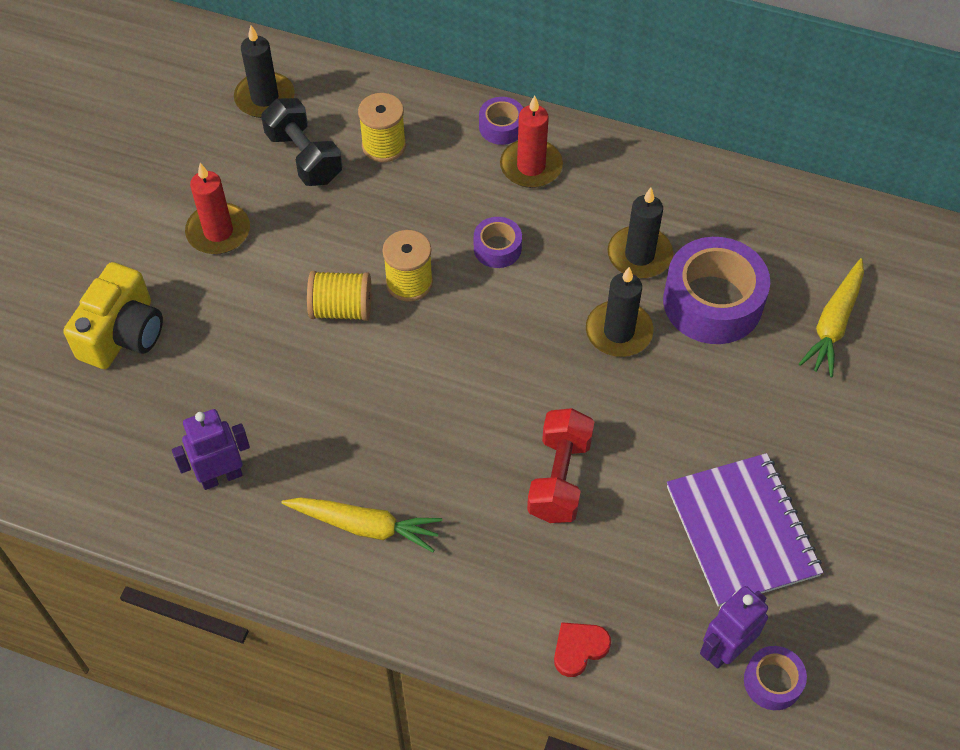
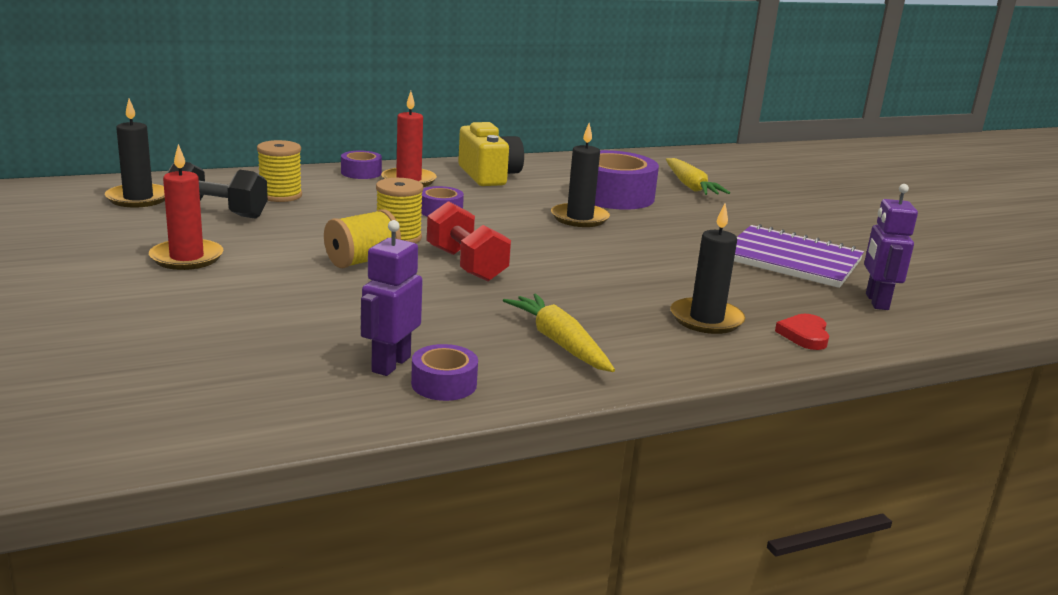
camera: 45 degrees left, 35 degrees down
yellow camera [63,262,163,369] -> yellow camera moved to [458,122,524,186]
yellow carrot [282,497,442,552] -> yellow carrot turned 90 degrees counterclockwise [503,293,615,372]
red dumbbell [527,408,594,523] -> red dumbbell moved to [427,201,511,281]
black candle [608,188,673,278] -> black candle moved to [671,204,745,334]
purple tape [744,646,807,710] -> purple tape moved to [411,344,478,401]

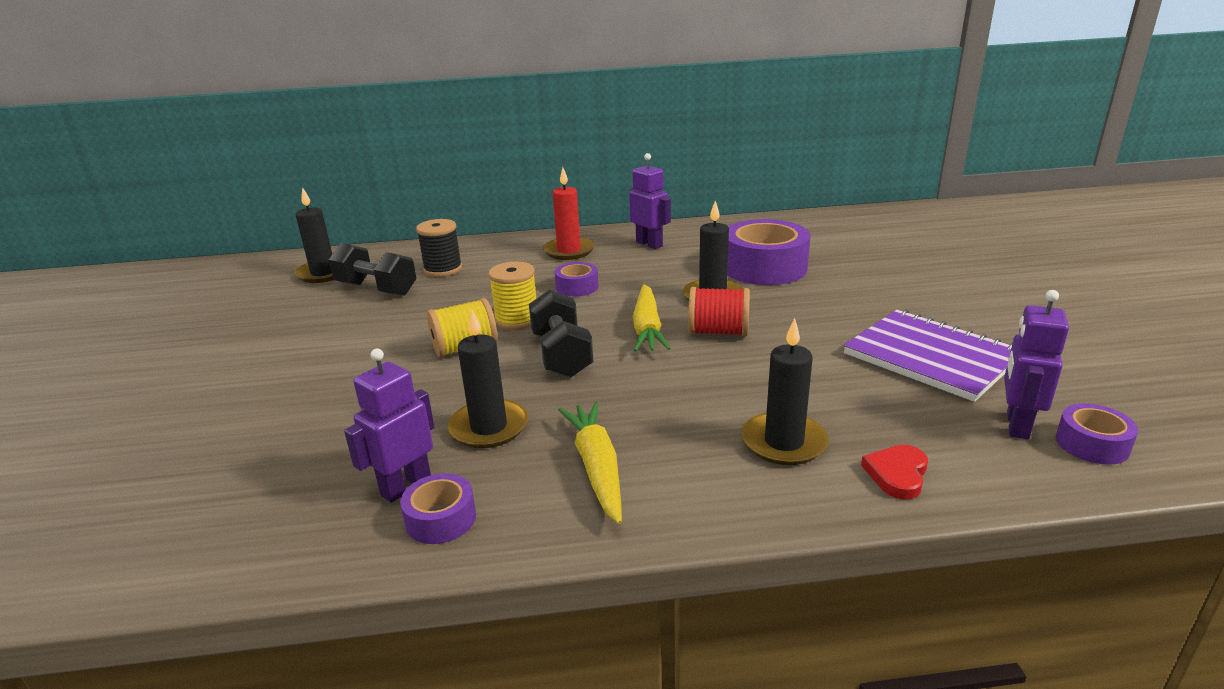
camera: 20 degrees right, 5 degrees up
red candle [149,144,223,270] -> none
yellow spool [257,140,302,202] -> black spool [416,219,462,277]
purple tape [341,151,382,179] -> purple tape moved to [1056,403,1138,465]
red dumbbell [427,201,511,281] -> black dumbbell [529,290,594,378]
yellow camera [458,122,524,186] -> purple robot [629,153,671,249]
yellow carrot [666,158,730,195] -> yellow carrot moved to [633,284,670,352]
none -> black candle [448,310,528,448]
none -> red spool [688,287,750,336]

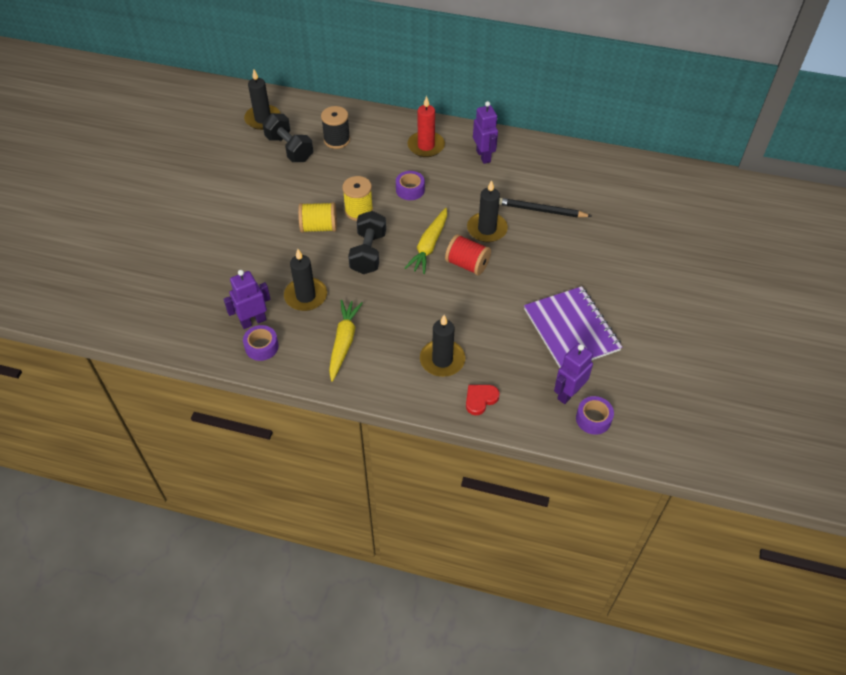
camera: 20 degrees right, 25 degrees up
purple tape [727,219,810,285] -> black pencil [499,198,591,218]

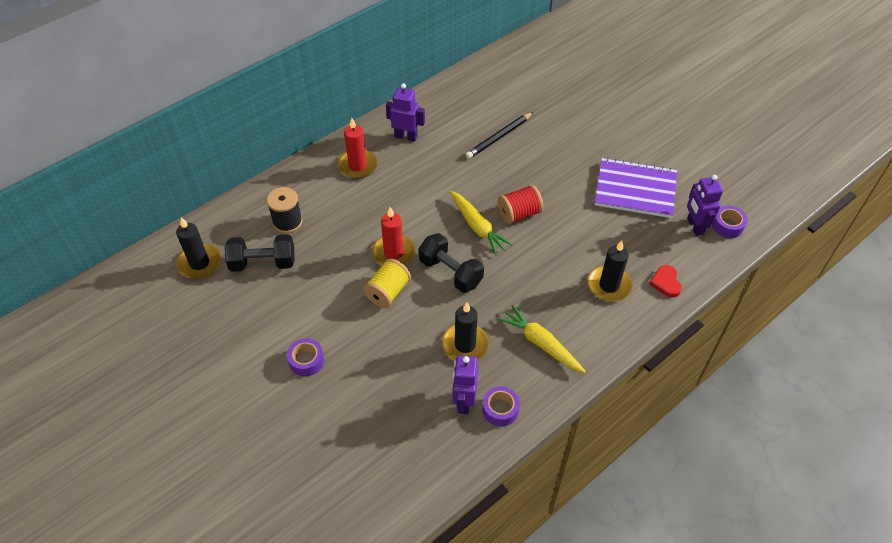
camera: 55 degrees left, 0 degrees up
yellow spool [342,176,373,221] -> red candle [372,207,415,265]
purple tape [396,171,425,200] -> purple tape moved to [287,338,324,377]
black candle [467,180,508,242] -> none

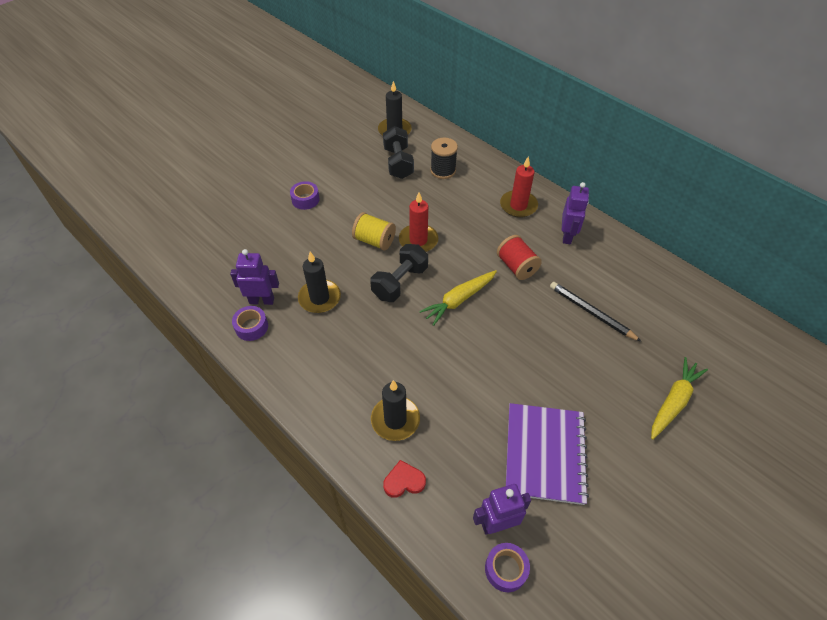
camera: 85 degrees right, 0 degrees up
red spool [498,185,543,224] -> red spool moved to [497,235,542,280]
yellow carrot [498,304,586,373] -> yellow carrot moved to [651,357,708,440]

